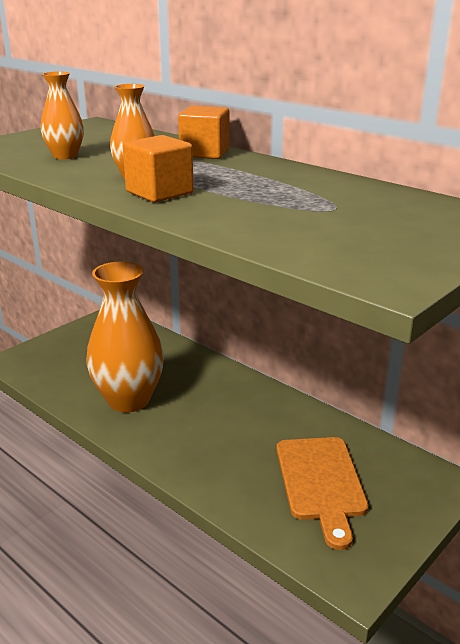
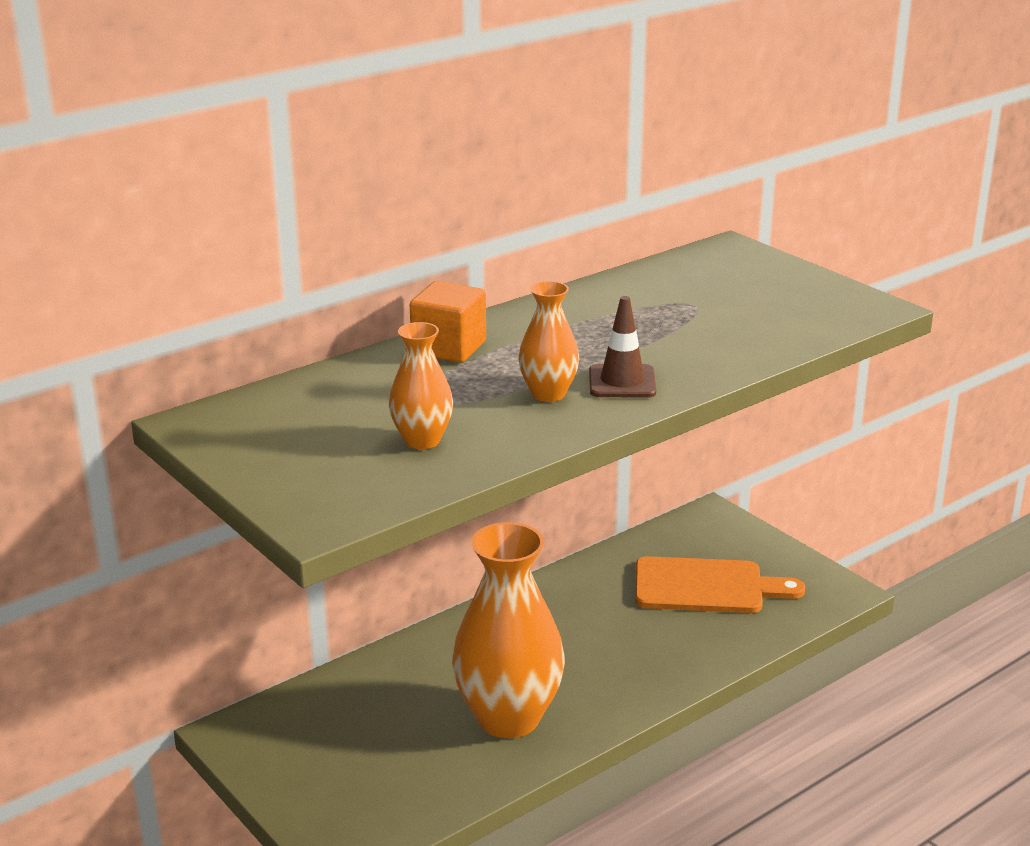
camera: 80 degrees left, 0 degrees up
orange cube [123,135,194,202] -> brown traffic cone [589,296,656,398]

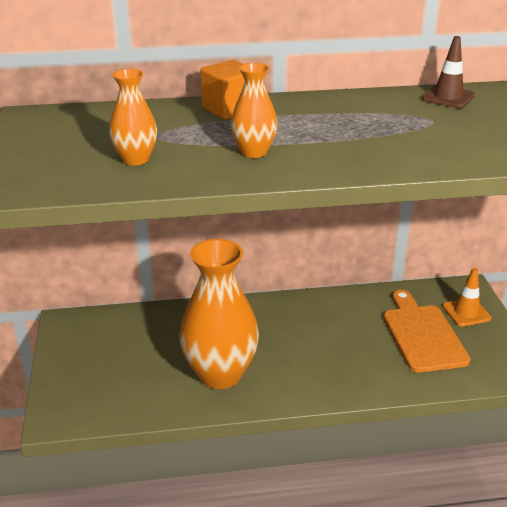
camera: 30 degrees right, 5 degrees up
brown traffic cone [589,296,656,398] -> brown traffic cone moved to [422,36,475,108]
orange cutting board [635,556,805,613] -> orange cutting board turned 135 degrees counterclockwise [383,290,470,373]
none -> orange traffic cone [442,267,492,327]

